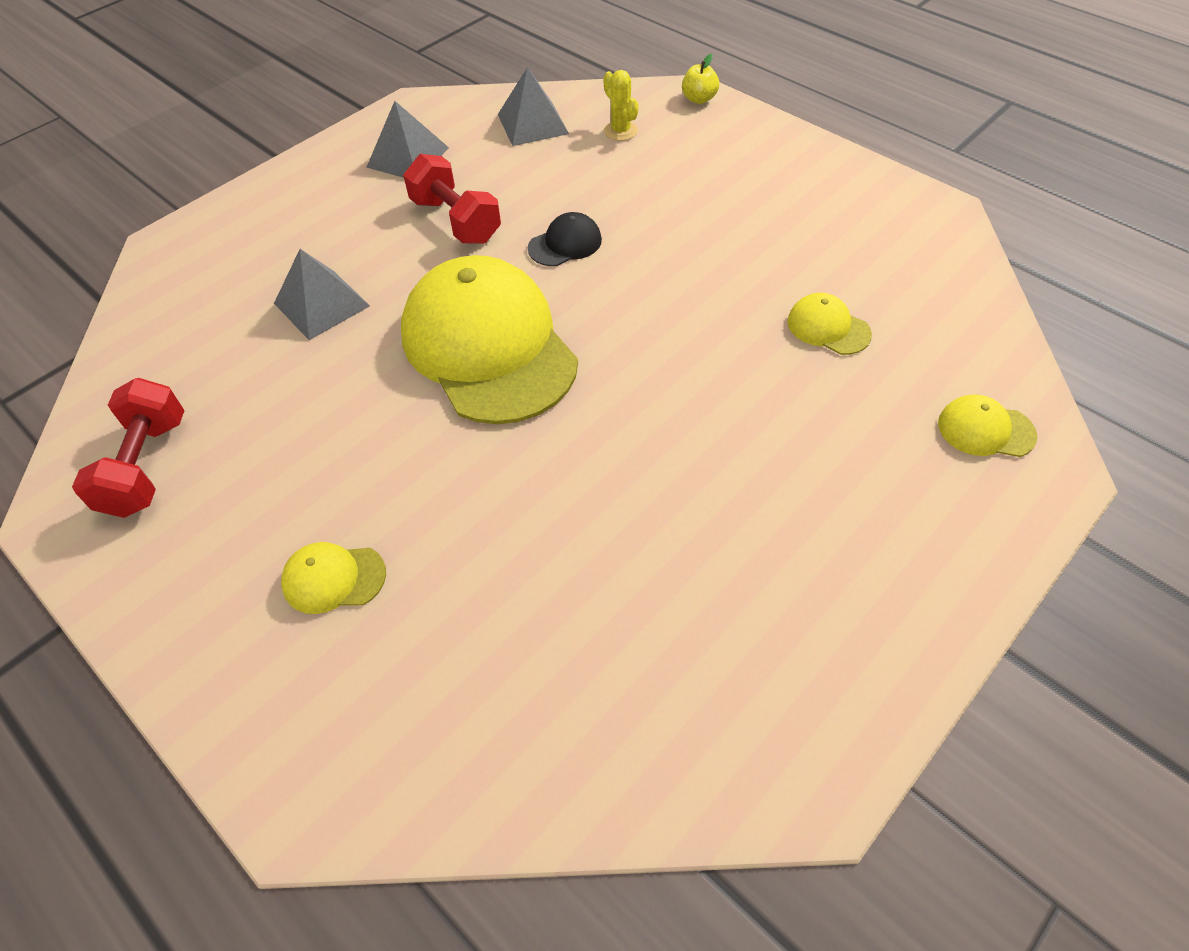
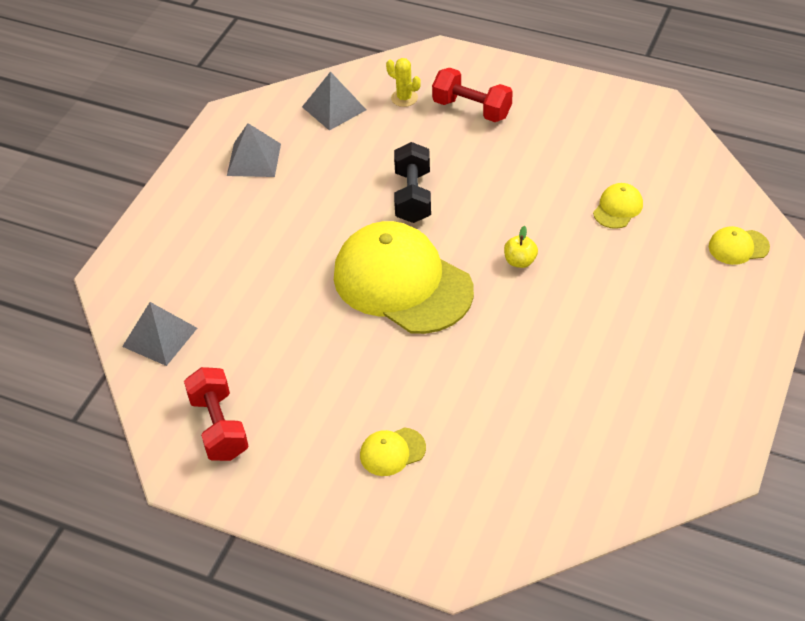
camera: 20 degrees left, 5 degrees down
grey pyramid [274,249,370,340] -> grey pyramid moved to [122,302,197,366]
red dumbbell [403,154,501,244] -> red dumbbell moved to [432,68,513,122]
black cap [528,212,602,266] -> black dumbbell [394,142,431,223]
yellow apple [682,54,719,104] -> yellow apple moved to [504,226,538,268]
yellow cap [788,293,872,355] -> yellow cap turned 105 degrees clockwise [593,183,643,229]

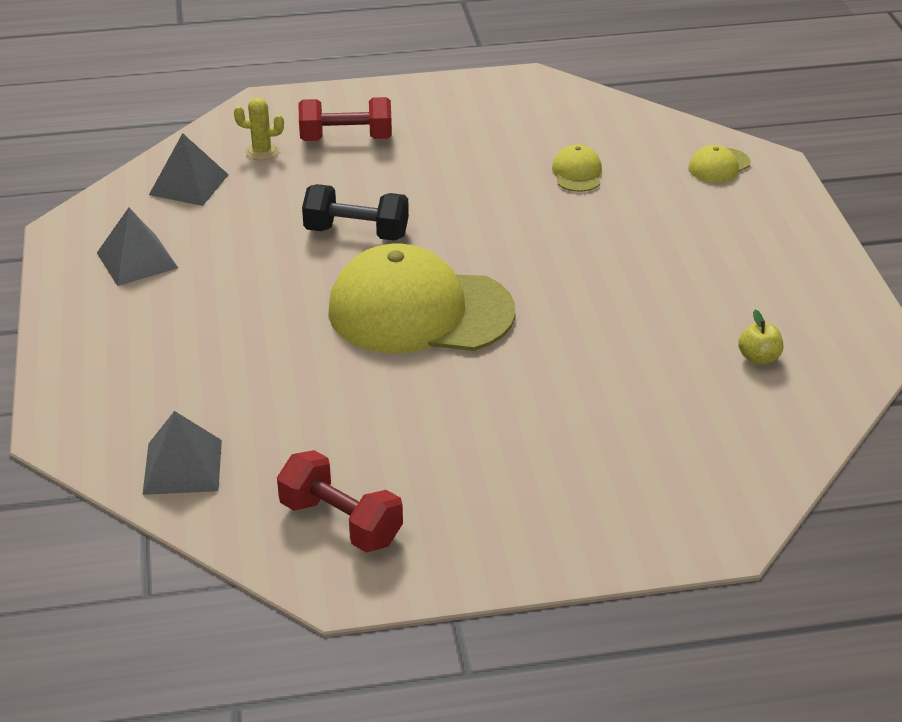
camera: 35 degrees left, 10 degrees down
yellow cap [360,427,426,476] -> none
black dumbbell [394,142,431,223] -> black dumbbell turned 45 degrees counterclockwise [302,184,409,241]
yellow apple [504,226,538,268] -> yellow apple moved to [738,310,783,365]

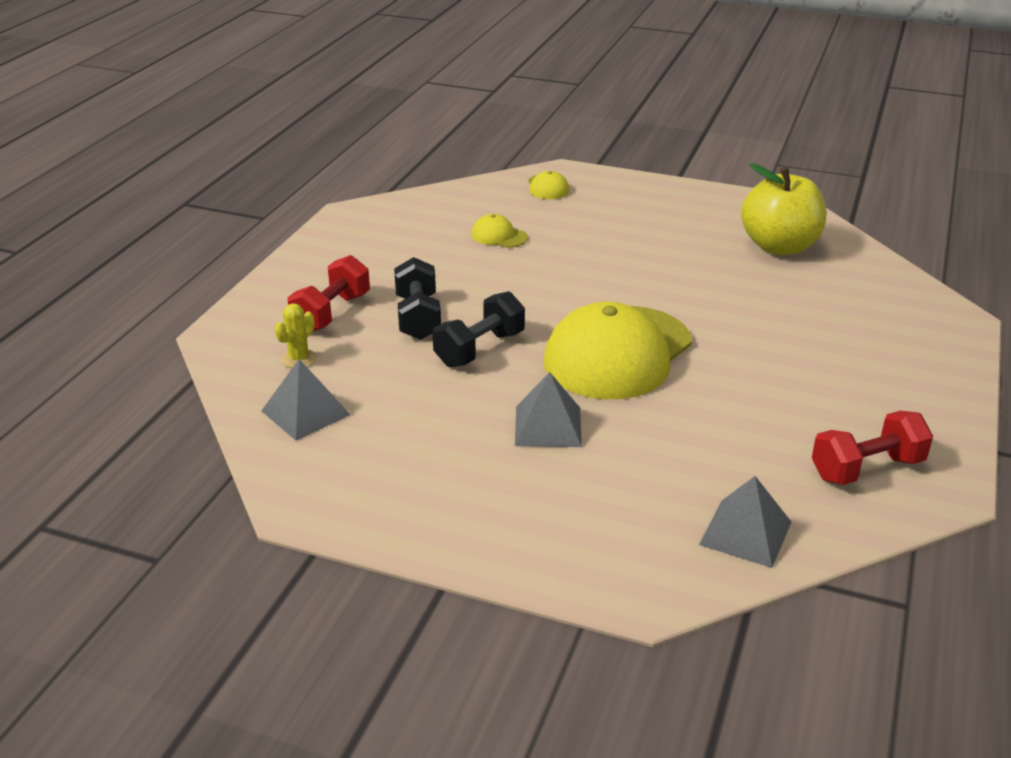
camera: 60 degrees left, 5 degrees down
grey pyramid [97,208,178,286] -> grey pyramid moved to [515,372,582,447]
yellow apple [738,310,783,365] -> yellow apple [741,163,826,255], size x2.48
none -> black dumbbell [394,257,441,340]

